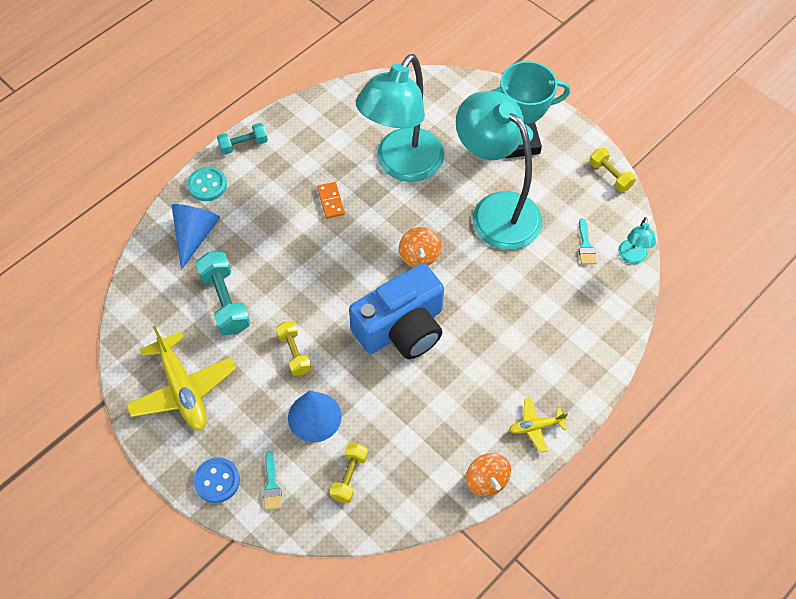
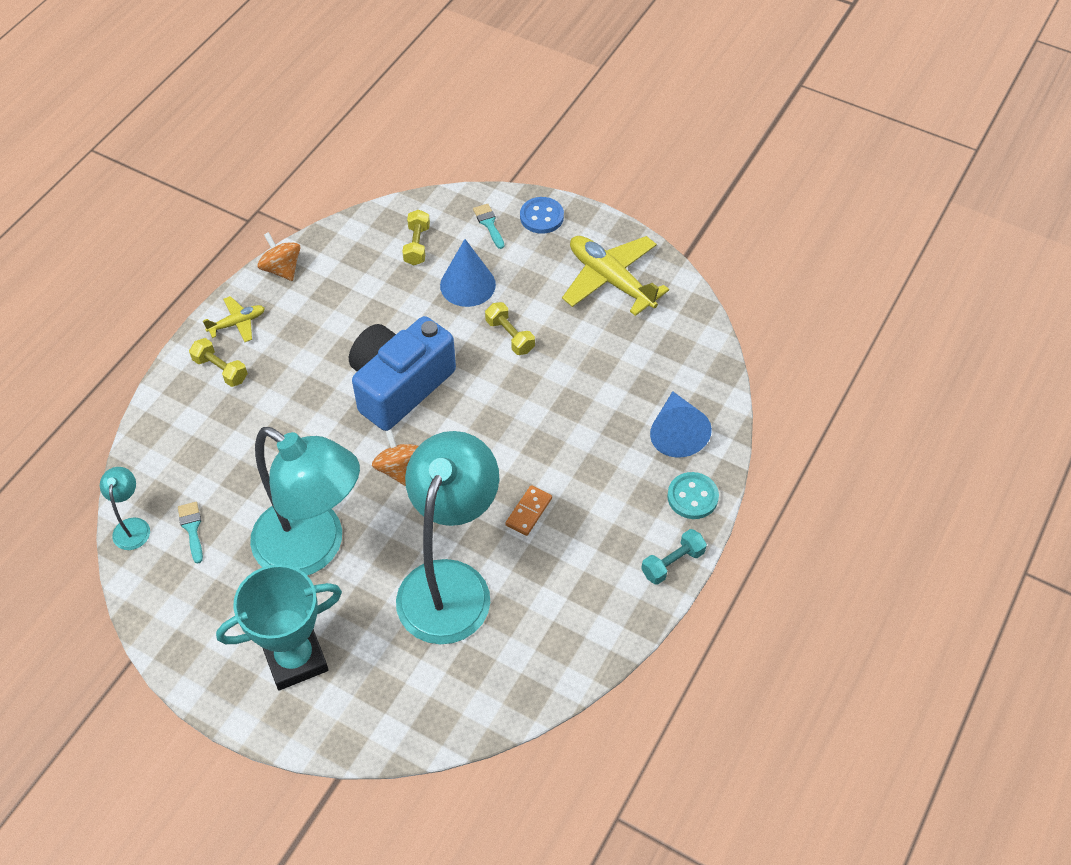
camera: 165 degrees right, 5 degrees down
turquoise dumbbell [196,252,250,335] -> none
orange domino [317,182,345,219] -> orange domino turned 60 degrees clockwise [505,485,552,536]
yellow dumbbell [589,148,636,192] -> yellow dumbbell moved to [189,338,248,387]

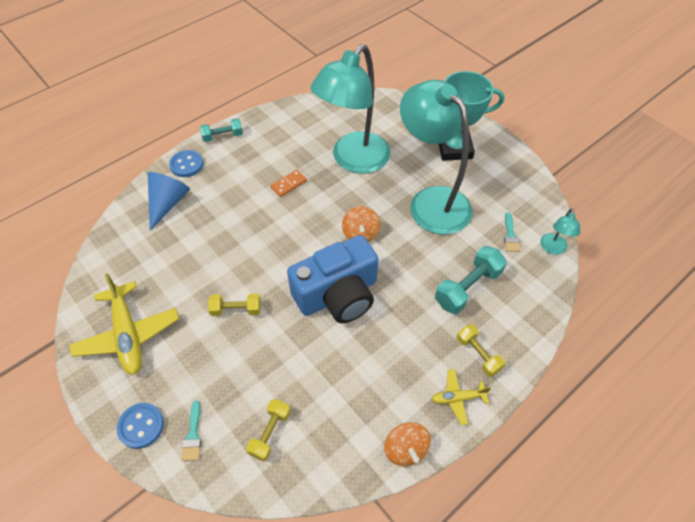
camera: 160 degrees left, 0 degrees up
blue cone [440,239,496,307] -> none
yellow dumbbell [485,302,535,355] -> yellow dumbbell turned 75 degrees counterclockwise [208,294,261,316]
turquoise button [667,472,719,519] -> blue button [169,150,203,177]
none -> turquoise dumbbell [435,246,507,314]

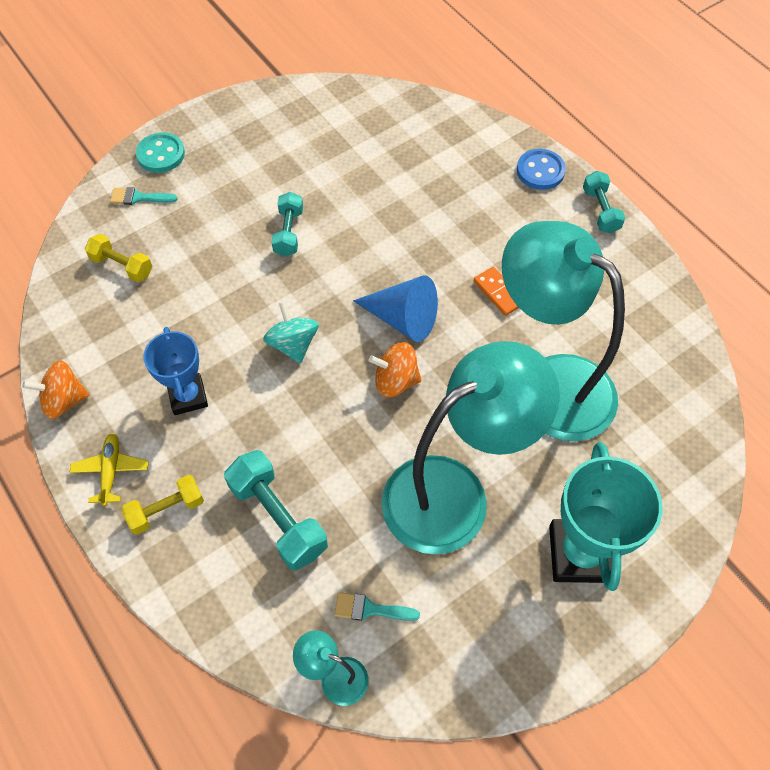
camera: 95 degrees right, 5 degrees up
yellow plane [69,273,179,375] -> none
blue button [117,403,164,449] -> turquoise button [136,133,185,173]
blue cone [148,172,190,230] -> blue cone moved to [353,275,438,342]
yellow dumbbell [208,294,261,316] -> turquoise dumbbell [272,192,303,256]
blue camera [287,235,379,323] -> turquoise spinning top [263,302,319,364]
none -> blue trophy [143,327,208,415]

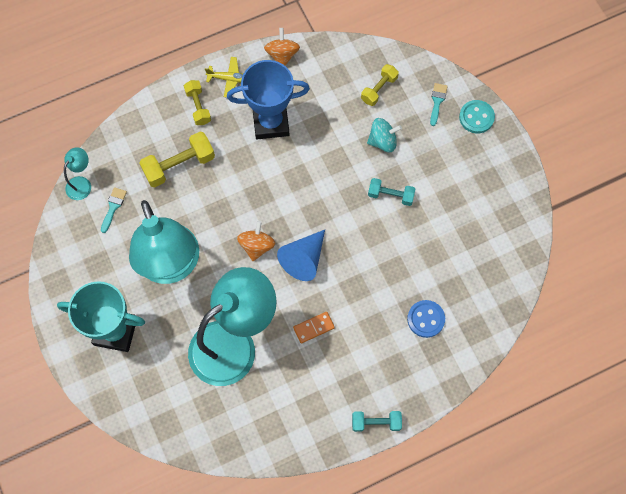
camera: 100 degrees right, 10 degrees up
blue trophy [143,327,208,415] -> blue trophy [227,60,310,140], size x1.56
turquoise dumbbell [224,450,328,571] -> yellow dumbbell [139,132,215,187]
turquoise spinning top [263,302,319,364] -> turquoise spinning top moved to [367,118,402,152]
blue button [517,149,566,190] -> blue button moved to [407,300,445,338]

